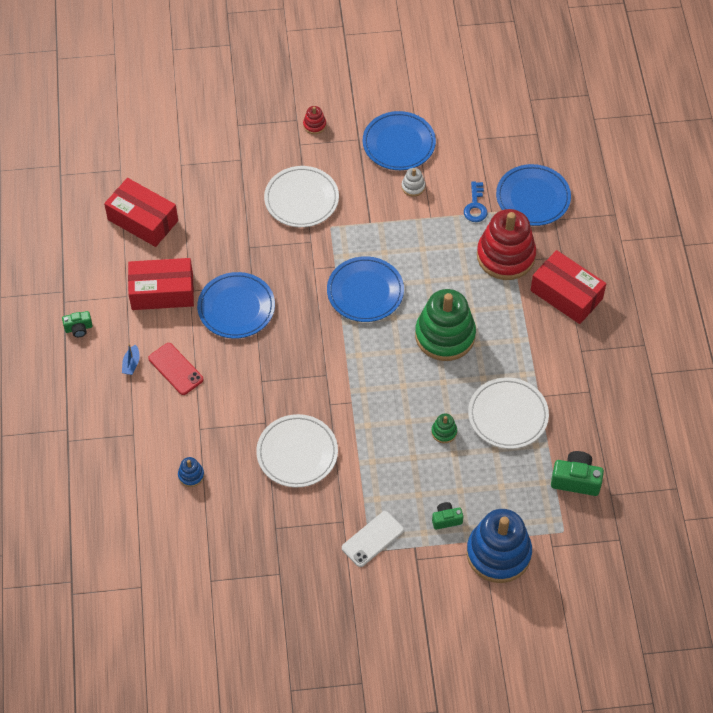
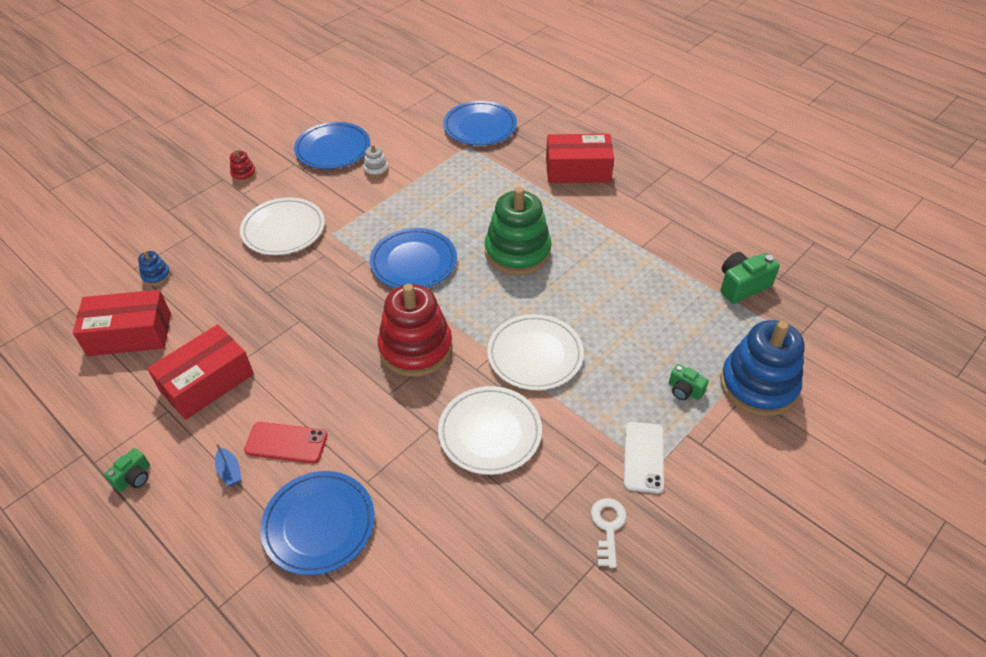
camera: 40 degrees left, 10 degrees down
blue stacking toy [178,457,204,487] -> blue stacking toy moved to [138,250,170,286]
blue plate [197,272,275,339] -> blue plate moved to [260,471,375,576]
green stacking toy [431,414,457,443] -> none
green camera [432,502,463,530] -> green camera turned 90 degrees counterclockwise [669,364,709,400]
blue key [464,181,487,222] -> none
white plate [468,377,549,449] -> white plate moved to [487,314,584,390]
red stacking toy [477,209,536,280] -> red stacking toy moved to [378,284,452,377]
none -> white key [591,498,627,568]

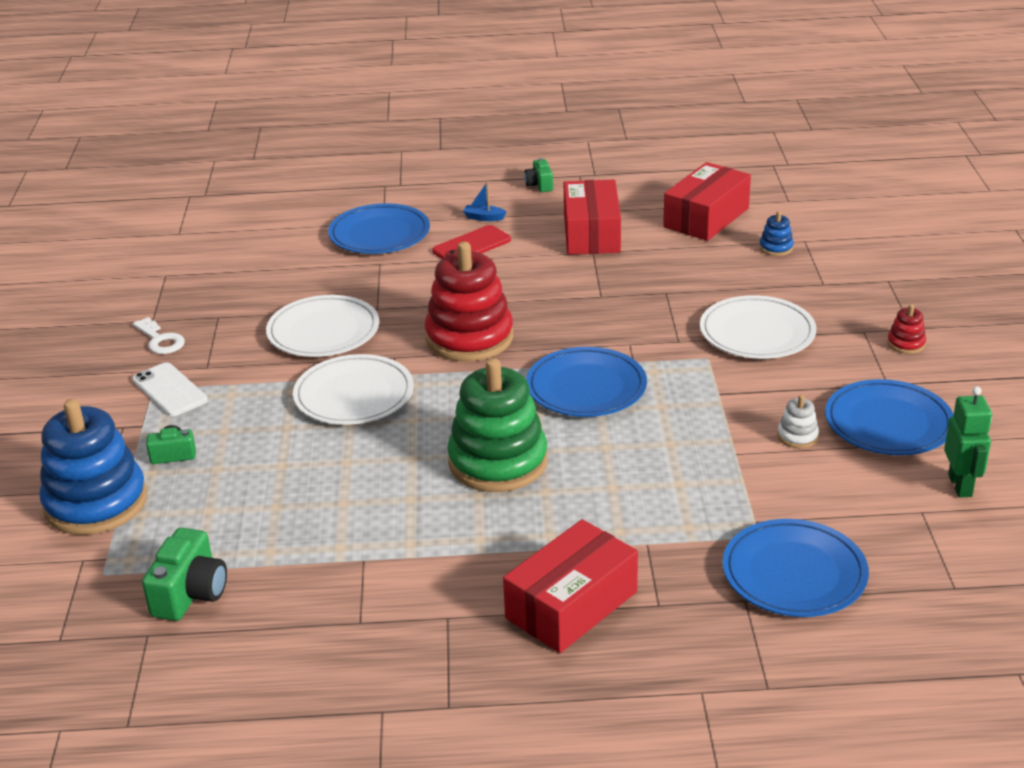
camera: 135 degrees right, 15 degrees down
none -> green robot [944,386,992,498]

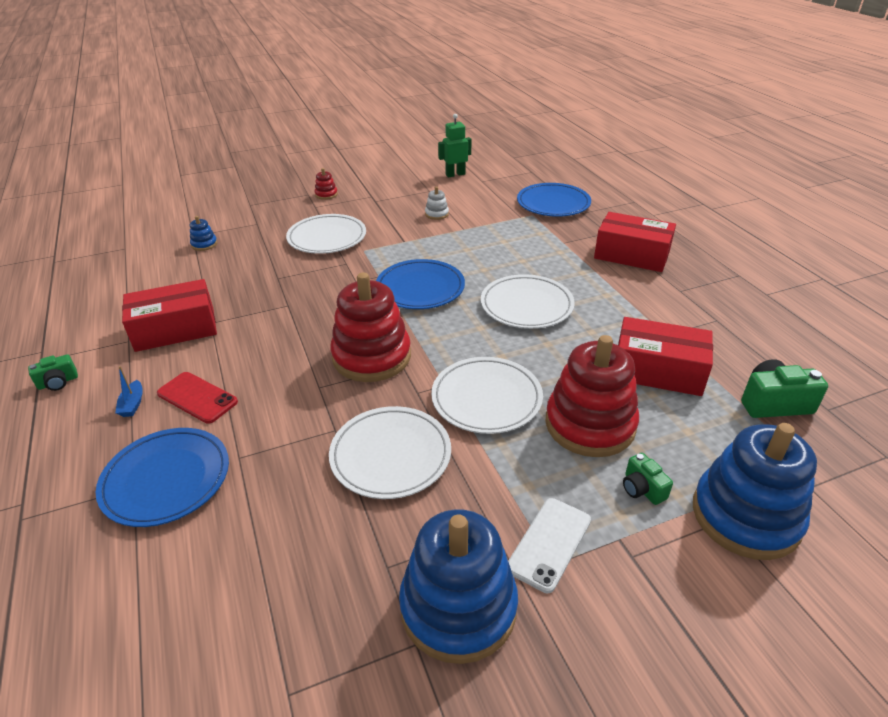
camera: 110 degrees left, 5 degrees up
white key [133,317,185,354] -> blue stacking toy [399,509,518,664]
green stacking toy [447,358,548,492] -> white plate [481,274,575,329]
red box [663,162,751,241] -> red box moved to [618,317,713,396]
blue plate [825,379,954,455] -> none
none -> red stacking toy [546,335,639,457]

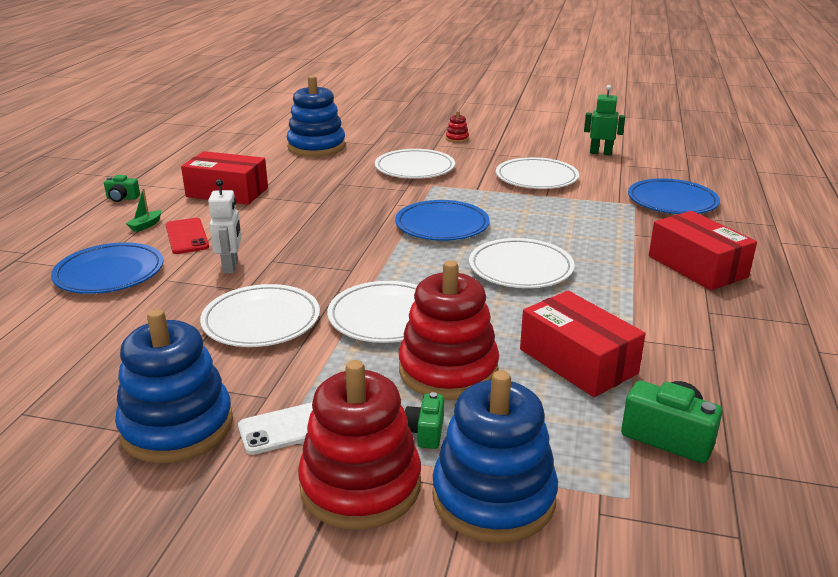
camera: 35 degrees right, 10 degrees down
blue boat [115,366,143,417] -> green boat [126,188,161,232]
blue stacking toy [190,216,217,251] -> blue stacking toy [287,76,346,157], size x2.42
red stacking toy [330,273,411,382] -> red stacking toy moved to [298,360,421,530]
white stacking toy [425,187,449,220] -> white plate [496,157,579,189]
none -> white robot [208,179,242,274]

